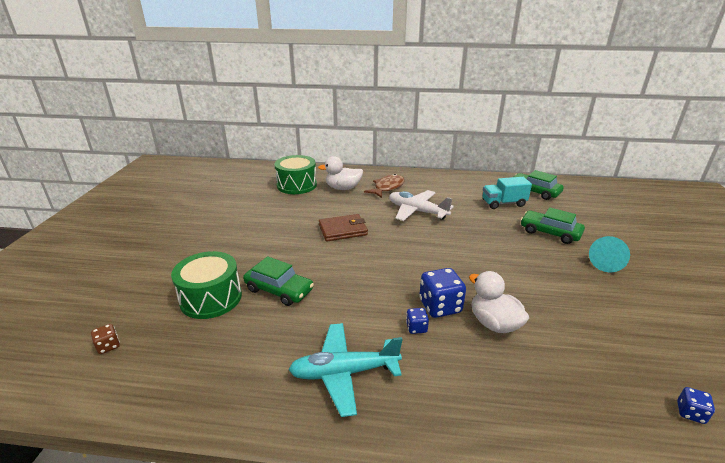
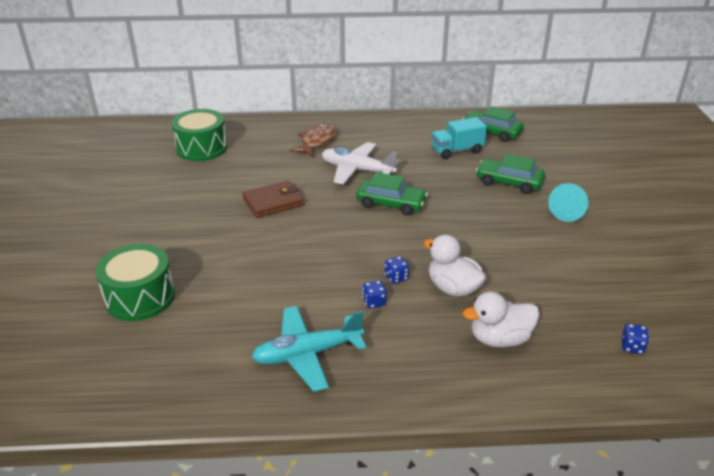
camera: 10 degrees left, 5 degrees up
brown dice [91,324,120,354] -> none
green car [243,256,314,306] -> green car moved to [356,172,428,216]
white duck [318,156,363,190] -> white duck moved to [462,291,540,348]
blue dice [419,268,466,318] -> blue dice [385,256,409,284], size x0.51

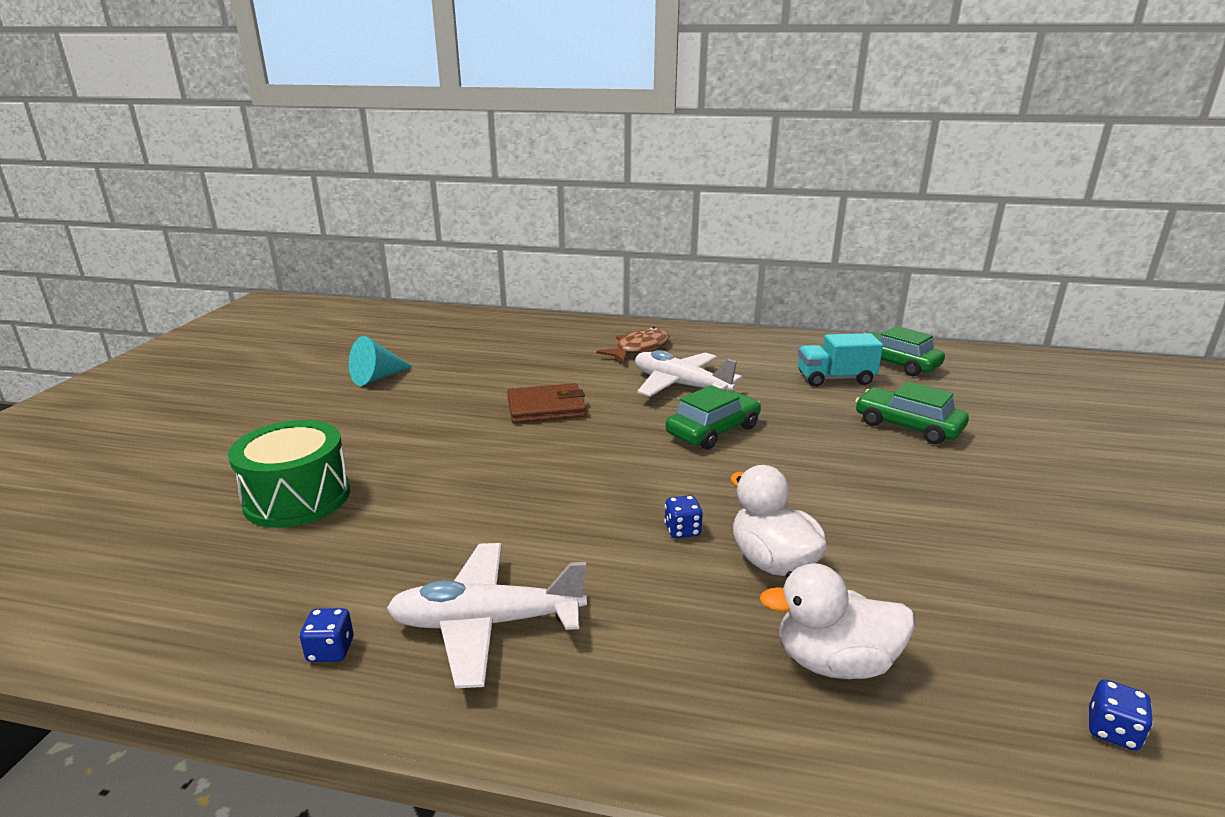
camera: 15 degrees right, 10 degrees down
green drum [171,109,227,161] -> none
turquoise plane [252,306,366,392] -> white plane [387,543,587,688]
green car [356,172,428,216] -> green car turned 75 degrees counterclockwise [666,385,761,449]
blue dice [363,280,387,308] -> blue dice moved to [300,608,353,662]
turquoise cone [548,183,588,222] -> turquoise cone moved to [349,336,413,386]

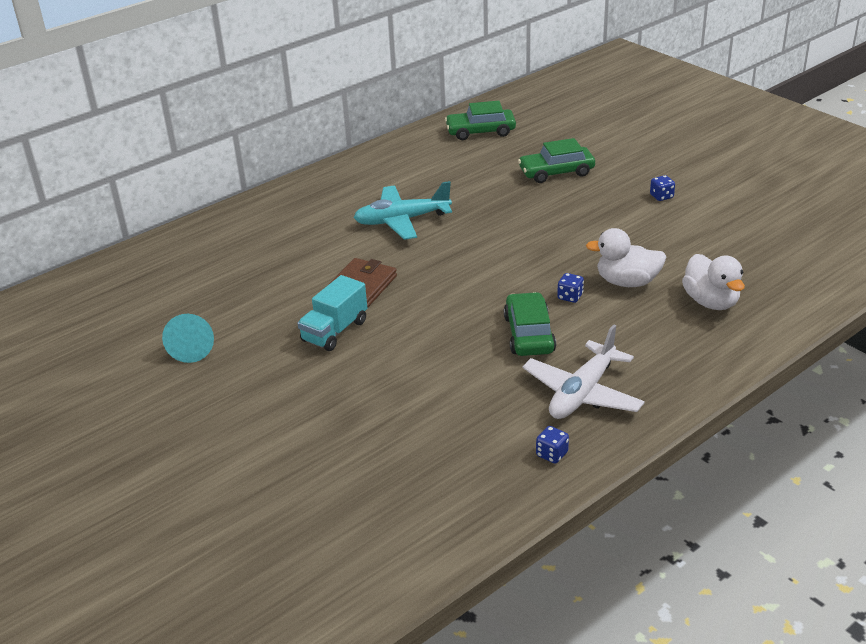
camera: 50 degrees left, 10 degrees up
green drum [228,420,350,528] -> none
brown fish [596,327,670,363] -> none
white plane [635,350,742,397] -> turquoise plane [353,181,452,240]
green car [666,385,761,449] -> green car moved to [504,292,556,356]
white duck [760,563,915,679] -> white duck turned 60 degrees counterclockwise [682,254,745,310]
turquoise truck [798,333,883,387] -> turquoise truck moved to [297,275,367,351]
blue dice [1089,679,1153,751] -> blue dice moved to [650,175,675,201]

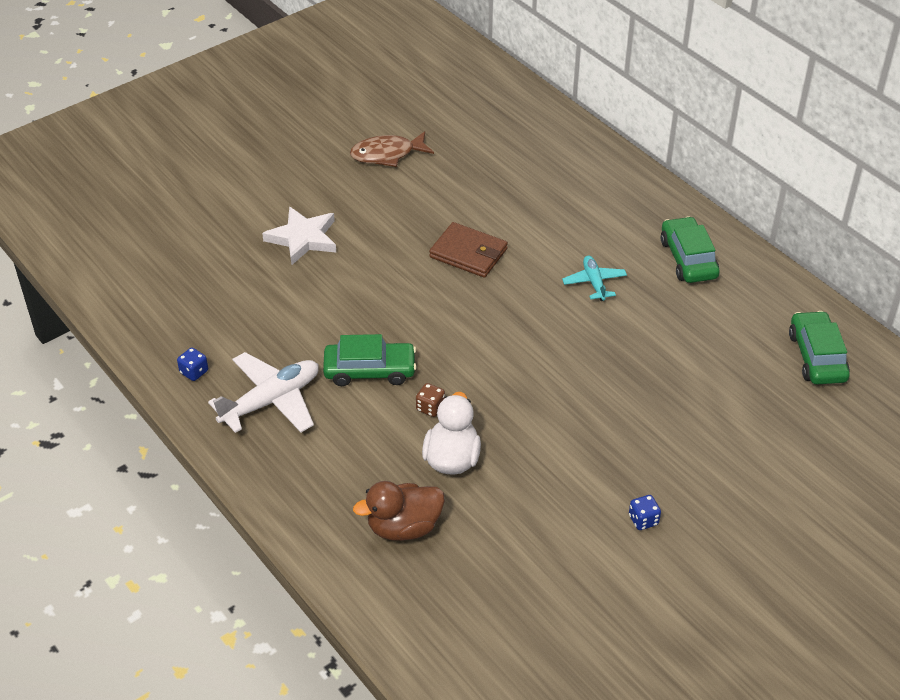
camera: 90 degrees right, 10 degrees up
turquoise cone [162,314,214,363] -> brown fish [350,131,434,167]
turquoise truck [297,275,367,351] -> none
turquoise plane [353,181,452,240] -> turquoise plane [562,256,627,301], size x0.57
green car [518,138,595,183] -> green car moved to [661,216,720,283]
white plane [522,324,645,419] -> white plane turned 105 degrees clockwise [208,352,319,433]
blue dice [557,273,584,303] -> brown dice [416,383,445,417]
white duck [682,254,745,310] -> brown duck [353,481,445,541]
none -> white star [262,206,336,265]

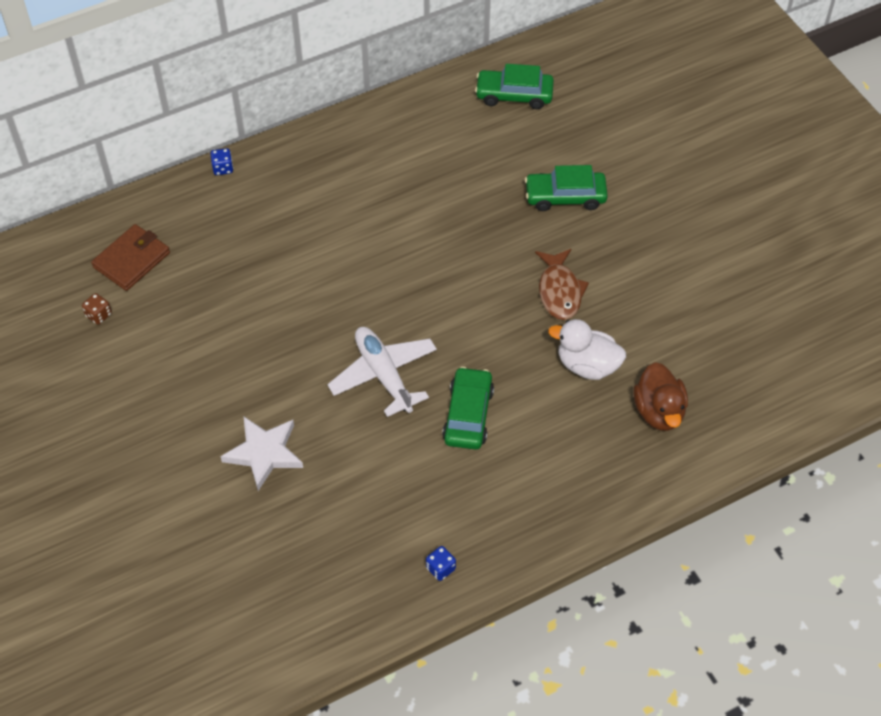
camera: 80 degrees left, 10 degrees up
white plane [208,352,319,433] -> white plane moved to [327,327,437,417]
brown fish [350,131,434,167] -> brown fish moved to [535,249,589,320]
brown dice [416,383,445,417] -> brown dice moved to [82,293,112,325]
brown wallet [429,222,508,278] -> brown wallet moved to [91,224,170,291]
turquoise plane [562,256,627,301] -> none
blue dice [629,495,661,530] -> blue dice moved to [210,148,233,175]
green car [661,216,720,283] -> green car moved to [525,165,608,211]

